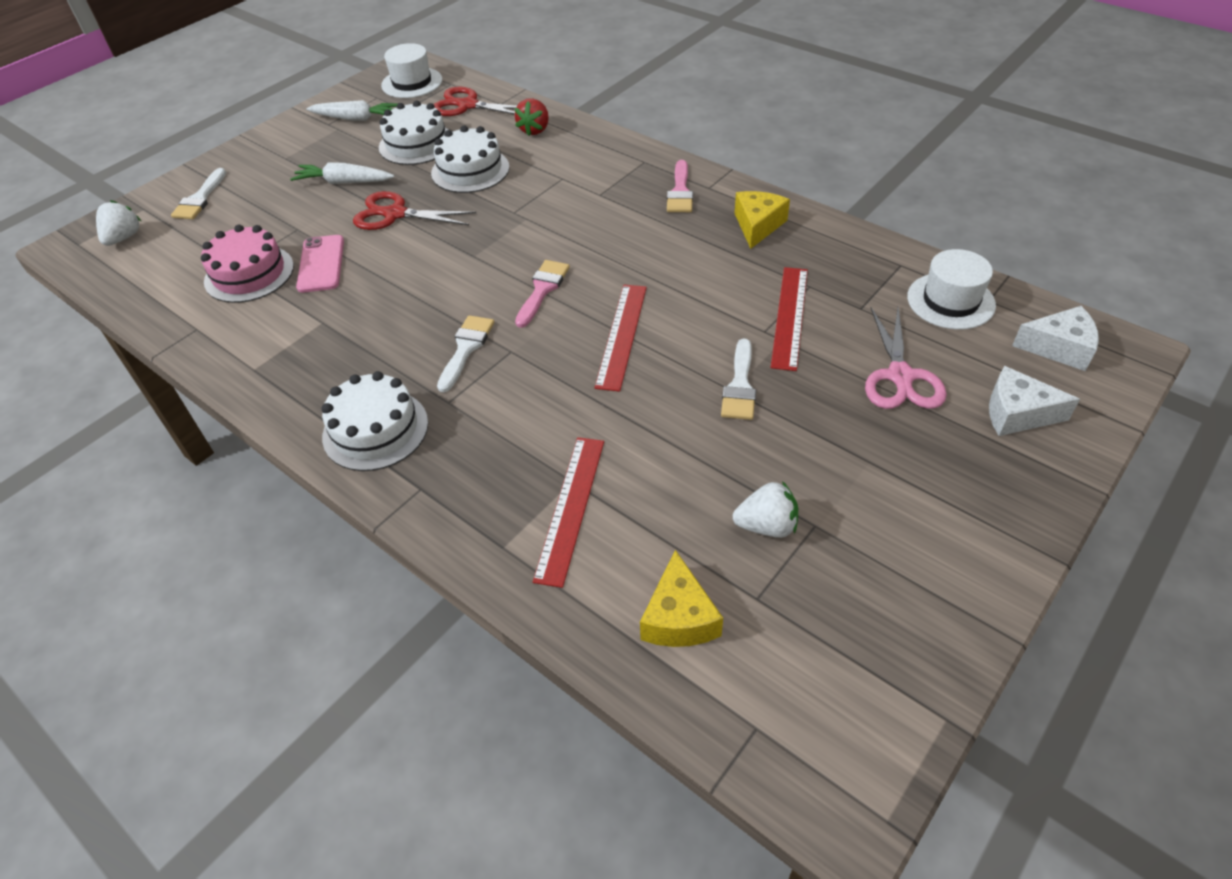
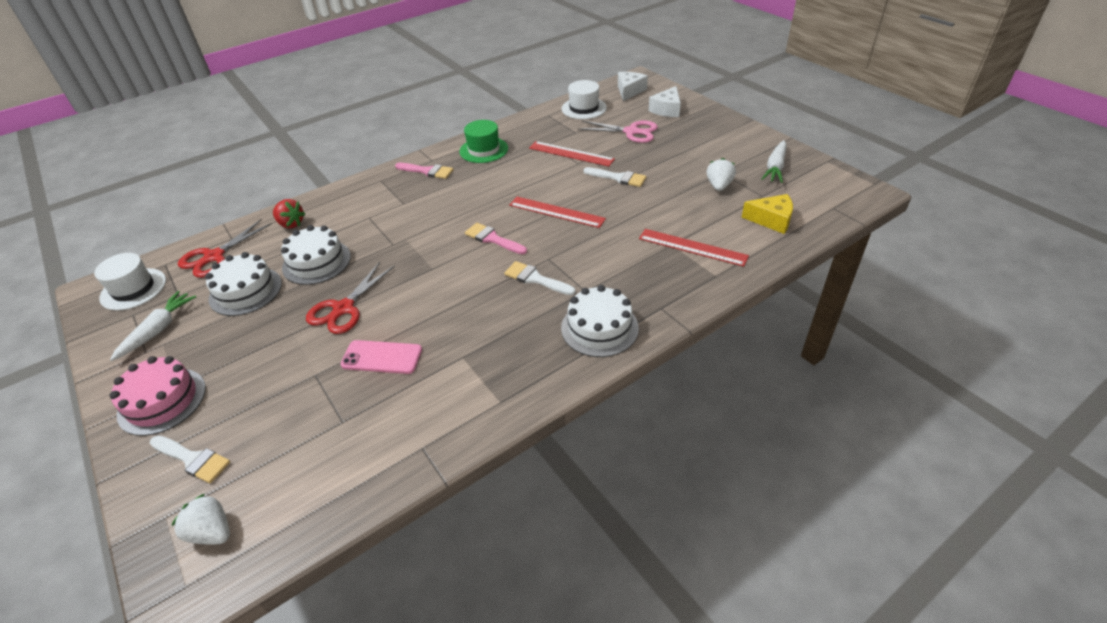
camera: 75 degrees left, 5 degrees down
pink cake [201,225,294,303] -> pink cake moved to [110,356,206,436]
white carrot [290,162,394,184] -> white carrot moved to [761,140,787,183]
yellow cheese [734,191,790,249] -> green hat [459,120,508,163]

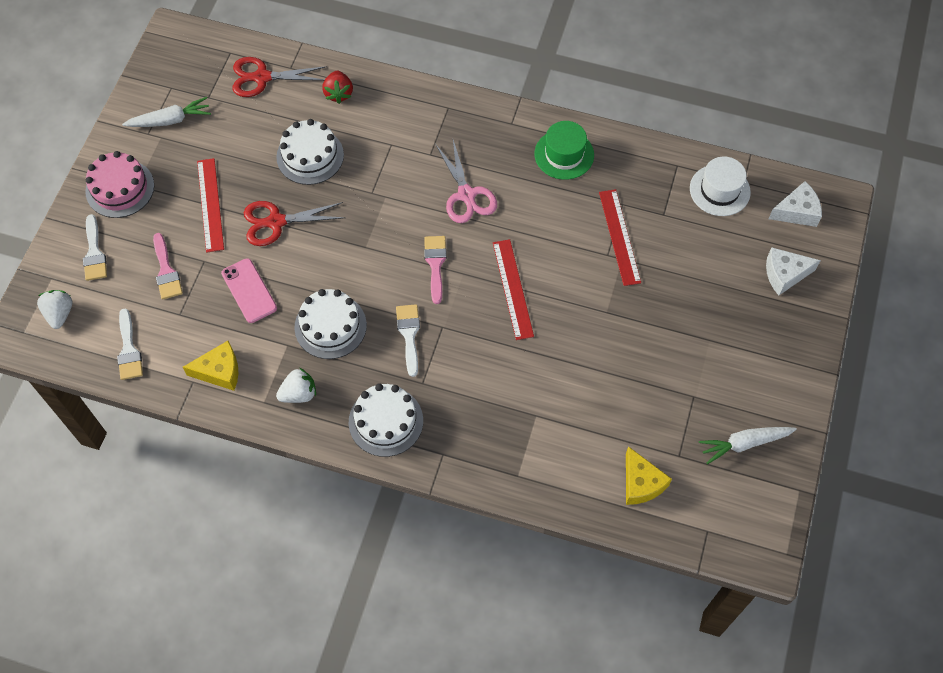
camera: 50 degrees right, 20 degrees up
white hat [94,253,166,311] -> none
white cake [205,252,282,316] -> white cake moved to [294,289,367,359]
pink brush [395,163,453,179] -> pink brush moved to [153,233,183,300]
pink scissors [578,121,658,143] -> pink scissors moved to [436,140,497,223]
white brush [584,167,646,187] -> white brush moved to [117,309,143,380]
red ruler [639,229,749,267] -> red ruler moved to [197,158,224,253]
white strawberry [707,158,736,191] -> white strawberry moved to [276,368,316,403]
none -> yellow cheese [183,341,238,391]

